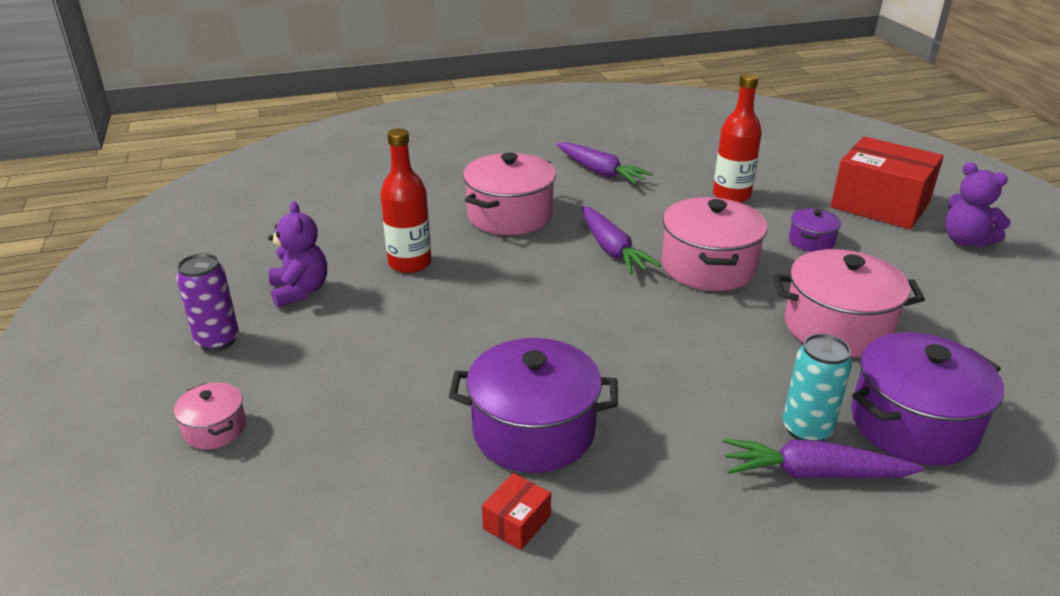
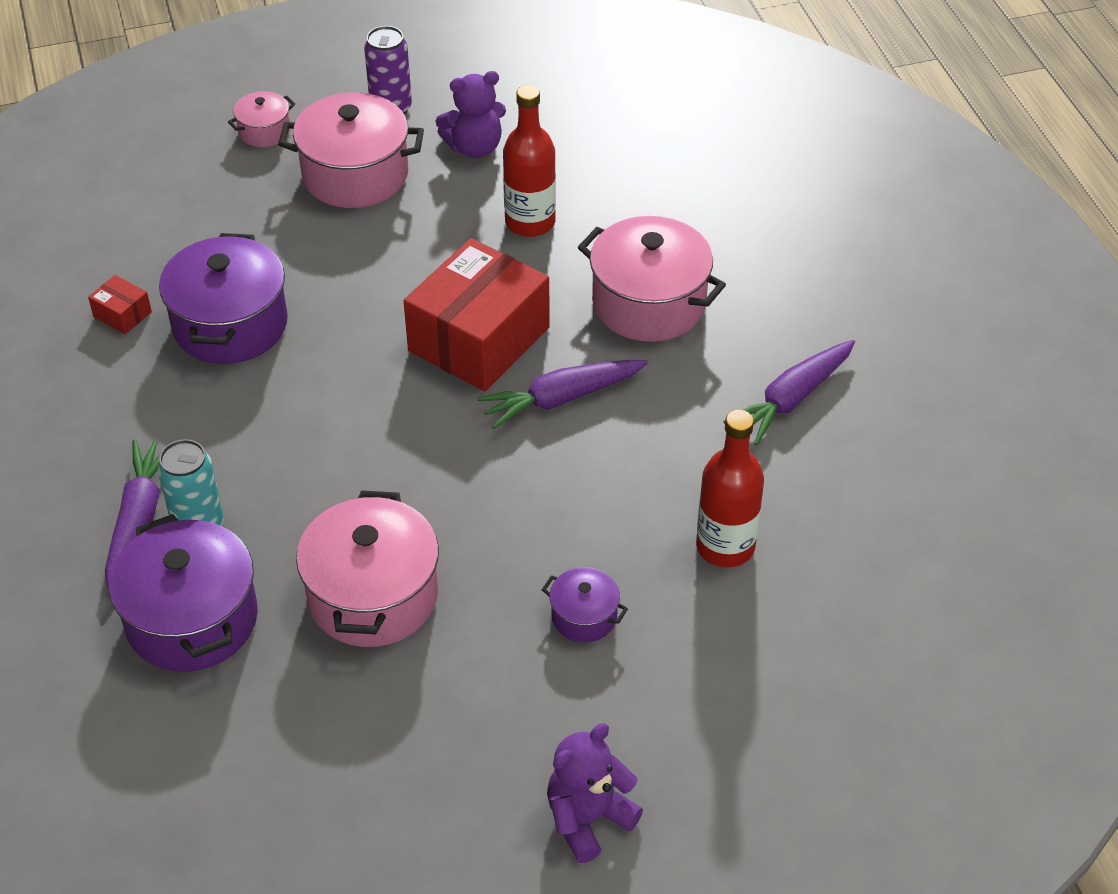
camera: 90 degrees right, 15 degrees up
pink pot [662,197,768,291] -> pink pot moved to [278,92,424,208]
red box [831,137,944,230] -> red box moved to [404,238,550,391]

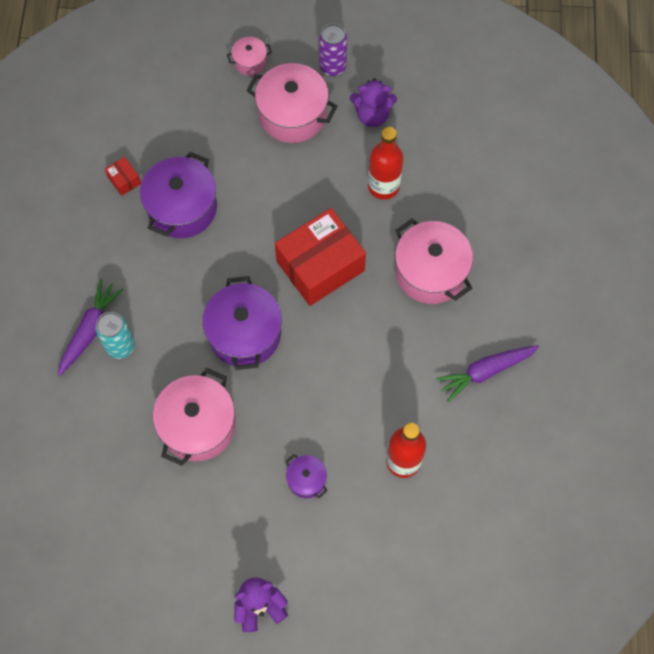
camera: 20 degrees right, 20 degrees up
purple pot [109,514,258,672] -> purple pot moved to [202,276,282,370]
purple carrot [477,360,648,429] -> none

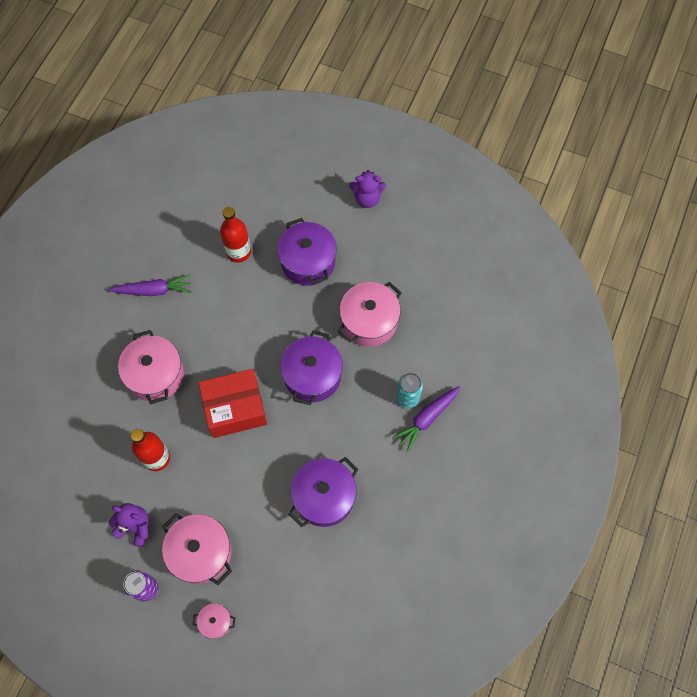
camera: 160 degrees left, 0 degrees up
red box [105,157,141,196] -> none
purple pot [285,454,328,498] -> purple pot [277,218,337,286], size x2.00

